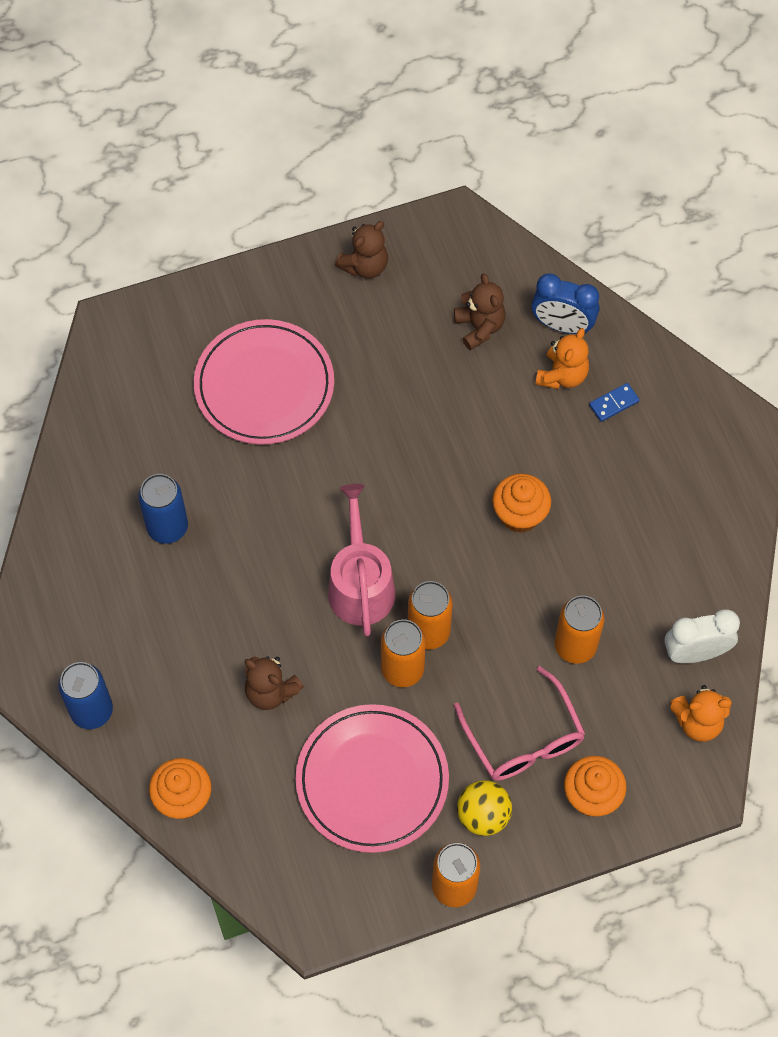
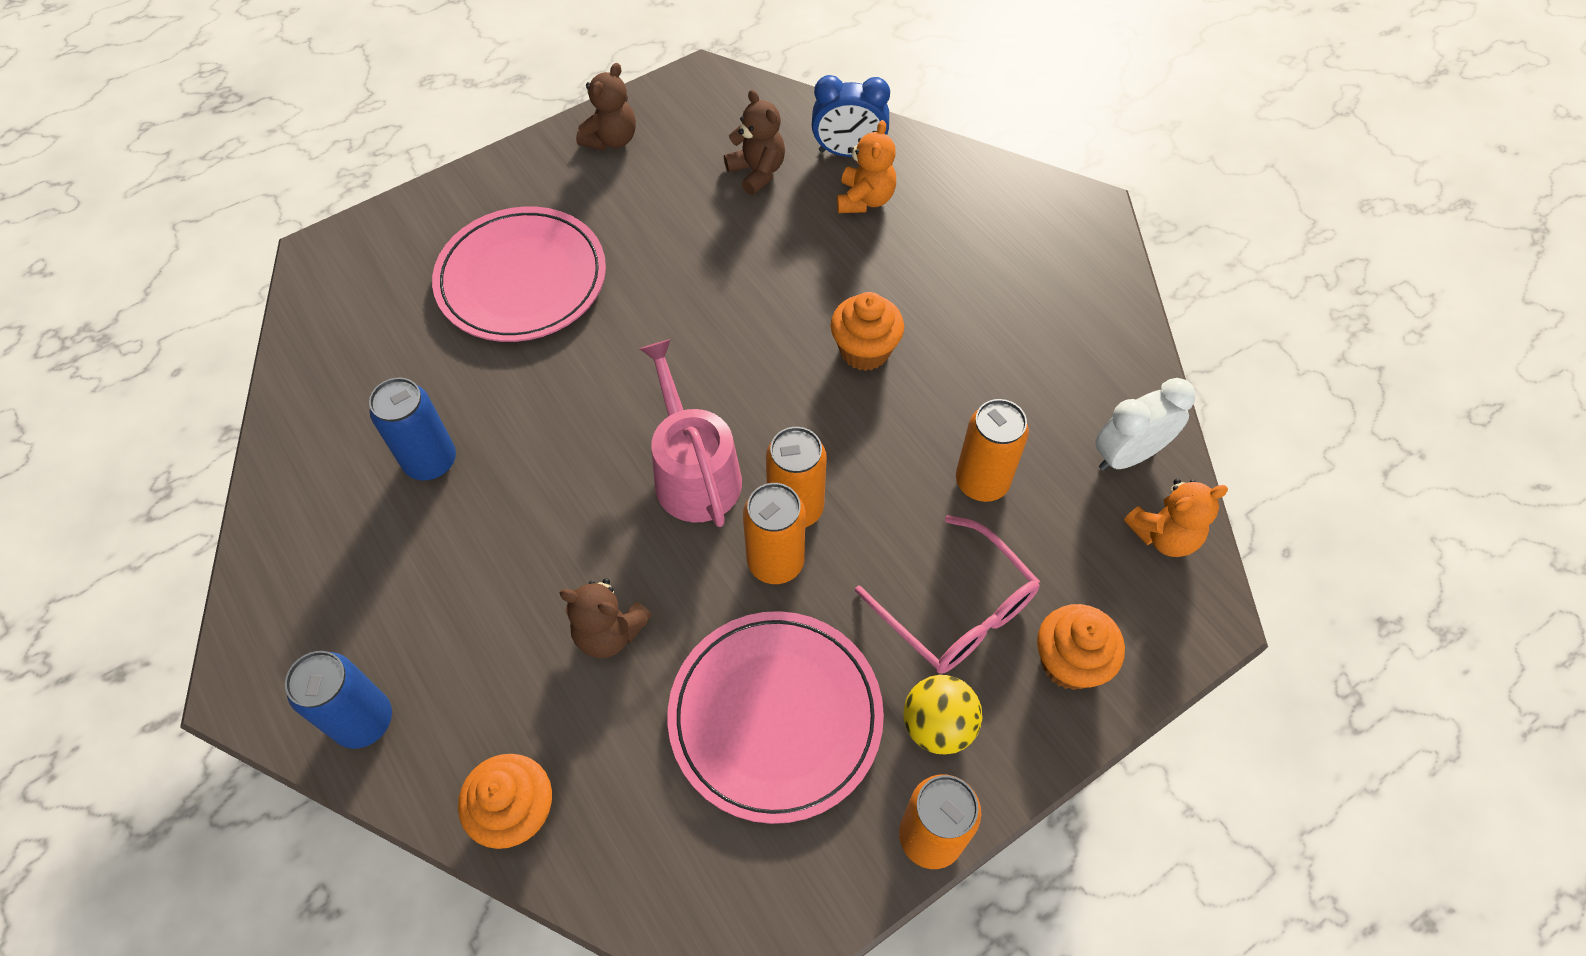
camera: 15 degrees left, 5 degrees down
blue domino [589,383,639,422] -> none

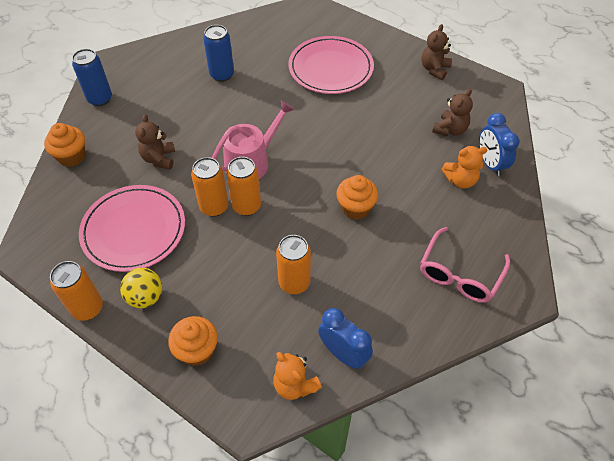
camera: 70 degrees right, 5 degrees down
brown teddy bear [576,63,636,150] -> brown teddy bear turned 105 degrees clockwise [421,24,452,80]
pink glasses [855,515,1040,674] -> pink glasses moved to [420,227,510,303]
white clock [1096,378,1196,471] -> blue clock [318,308,373,369]

